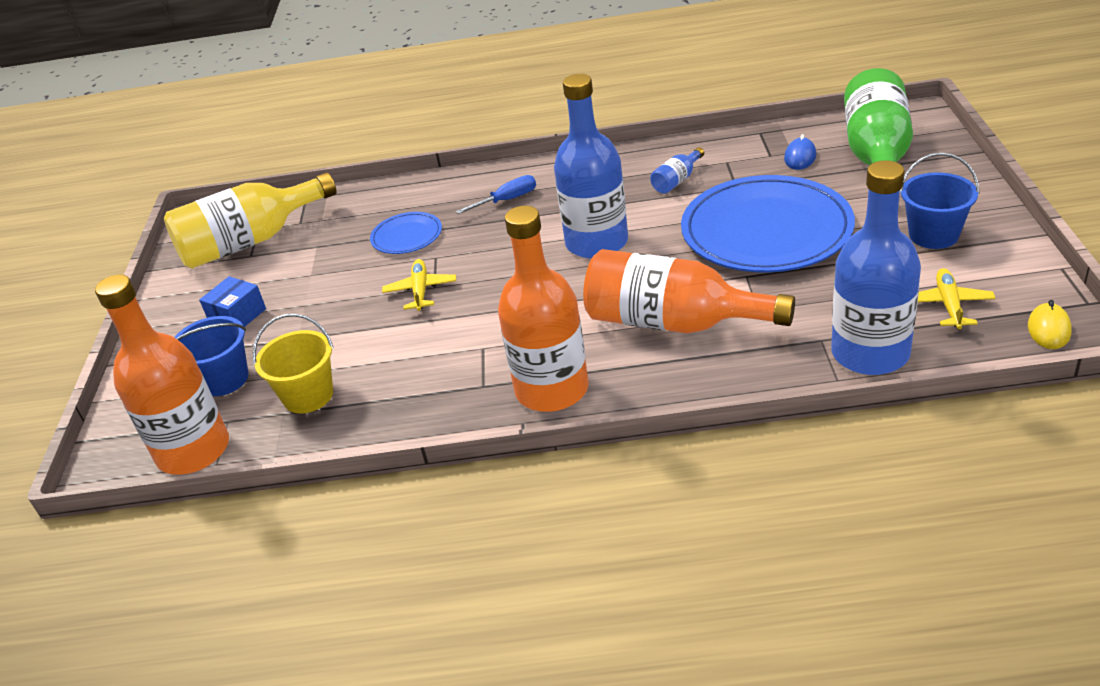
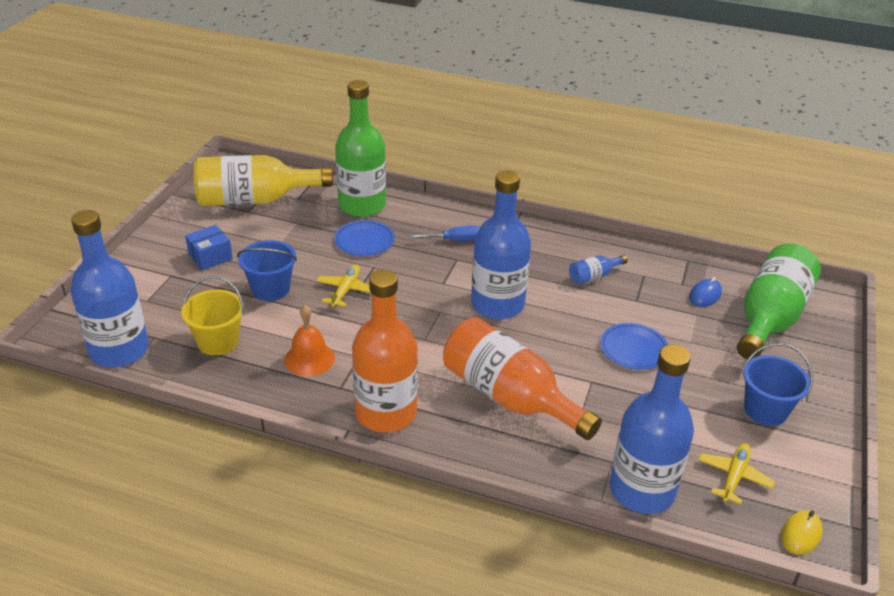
camera: 15 degrees right, 0 degrees up
orange bottle [95,274,229,475] -> blue bottle [71,210,149,368]
blue bucket [174,316,249,396] -> blue bucket moved to [237,240,297,301]
blue plate [681,175,855,273] -> blue plate [600,323,668,370], size x0.46
none -> orange bell [285,305,335,377]
none -> green bottle [335,80,386,217]

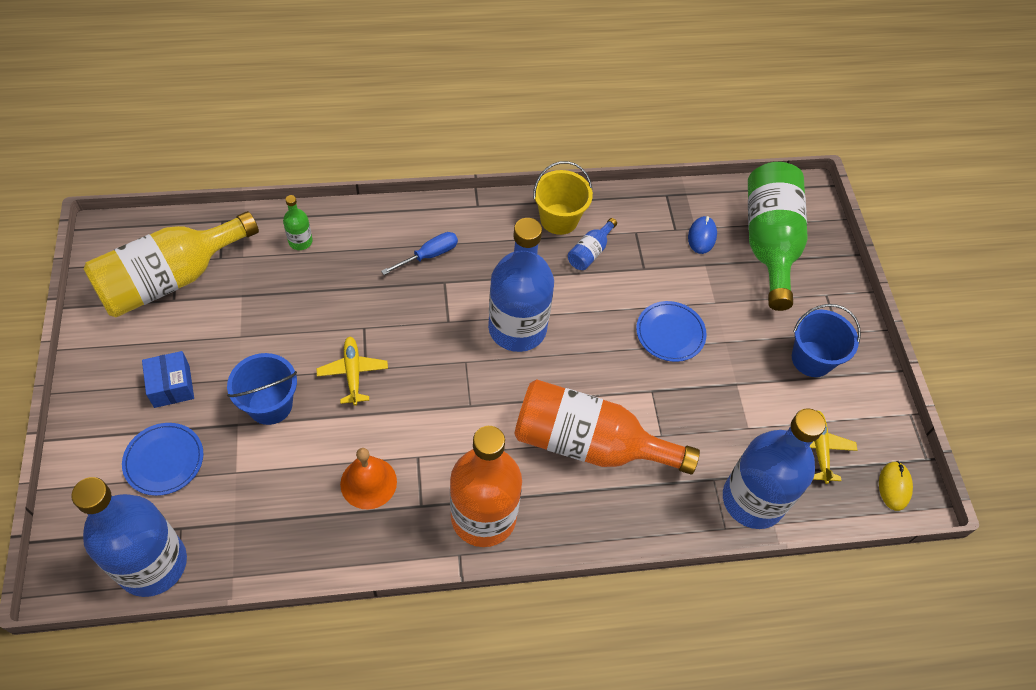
camera: 30 degrees left, 20 degrees up
yellow bucket [181,276,244,355] -> yellow bucket moved to [533,161,593,235]
blue box [185,225,233,270] -> blue box turned 45 degrees counterclockwise [142,351,194,408]
blue plate [334,220,395,256] -> blue plate moved to [122,423,203,496]
green bottle [335,80,386,217] -> green bottle [283,195,313,250], size x0.42

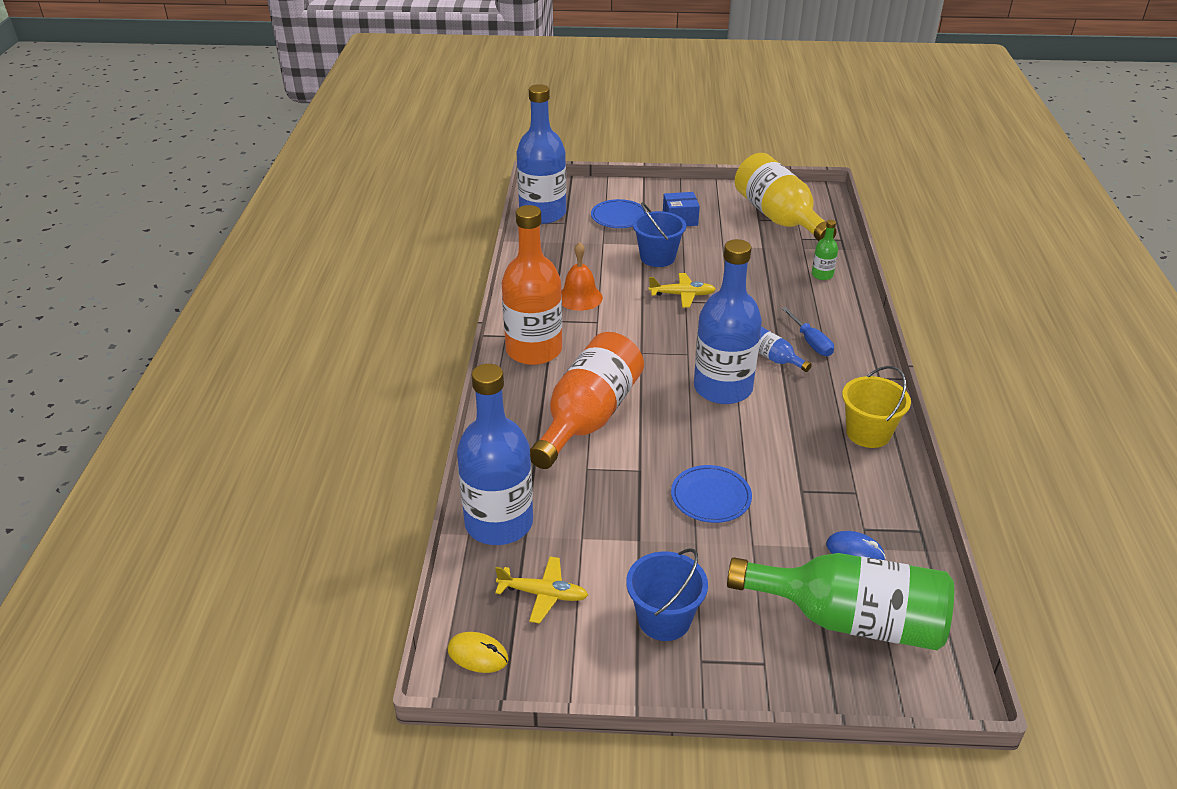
camera: 105 degrees right, 20 degrees down
blue bottle [568,218,617,270] -> blue bottle moved to [758,327,812,372]

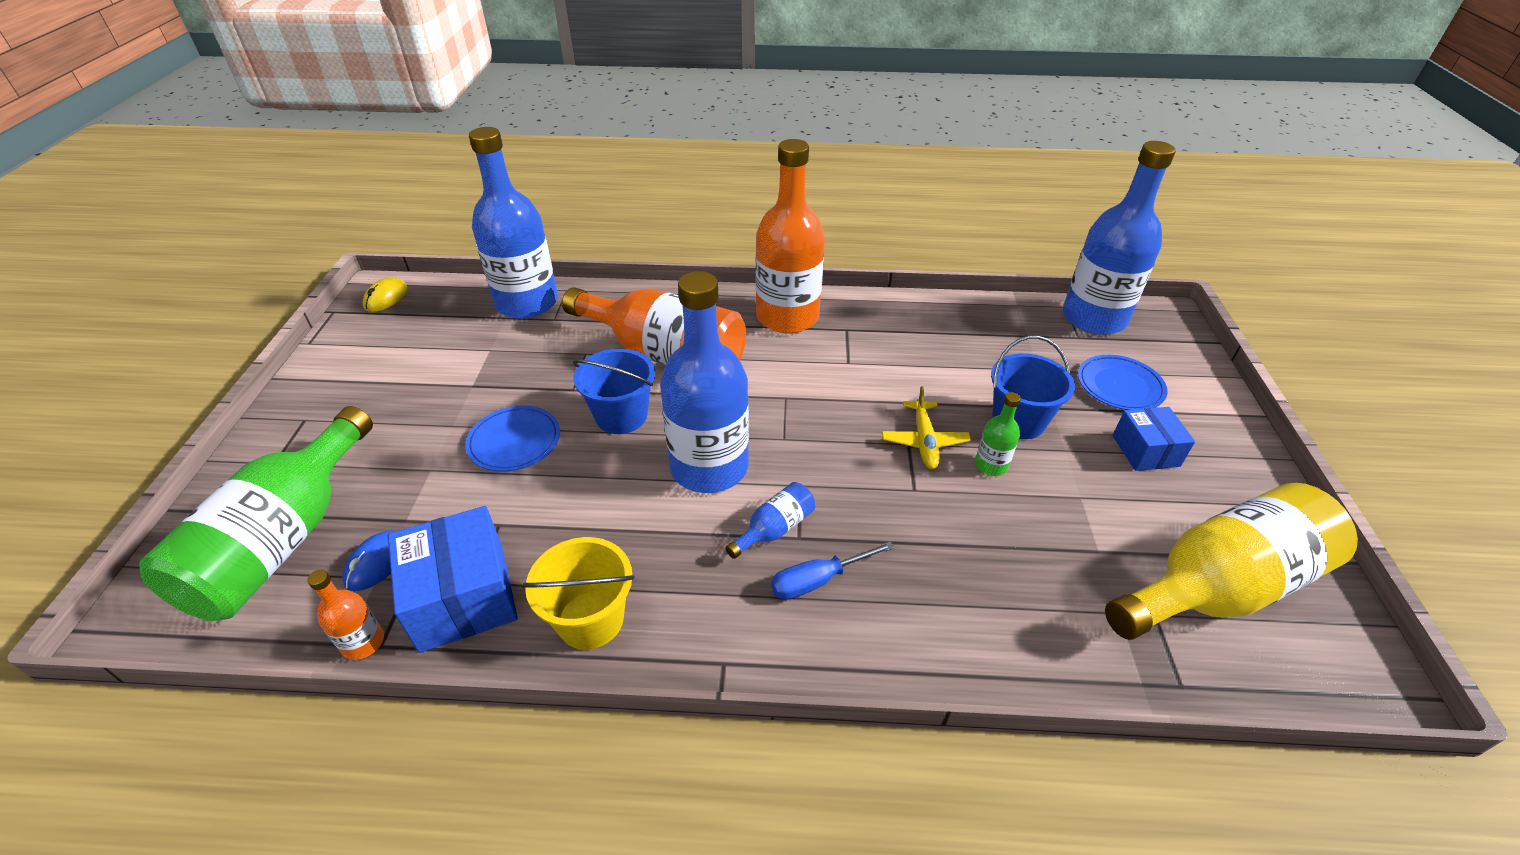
camera: 90 degrees right, 5 degrees up
yellow plane [495,557,588,624] -> none
orange bell [561,242,603,311] -> none
blue bucket [626,548,708,641] -> blue bucket moved to [573,349,655,434]
green bottle [812,220,838,280] -> green bottle moved to [975,392,1021,476]
none -> orange bottle [307,570,384,660]
none -> blue box [388,506,518,653]

